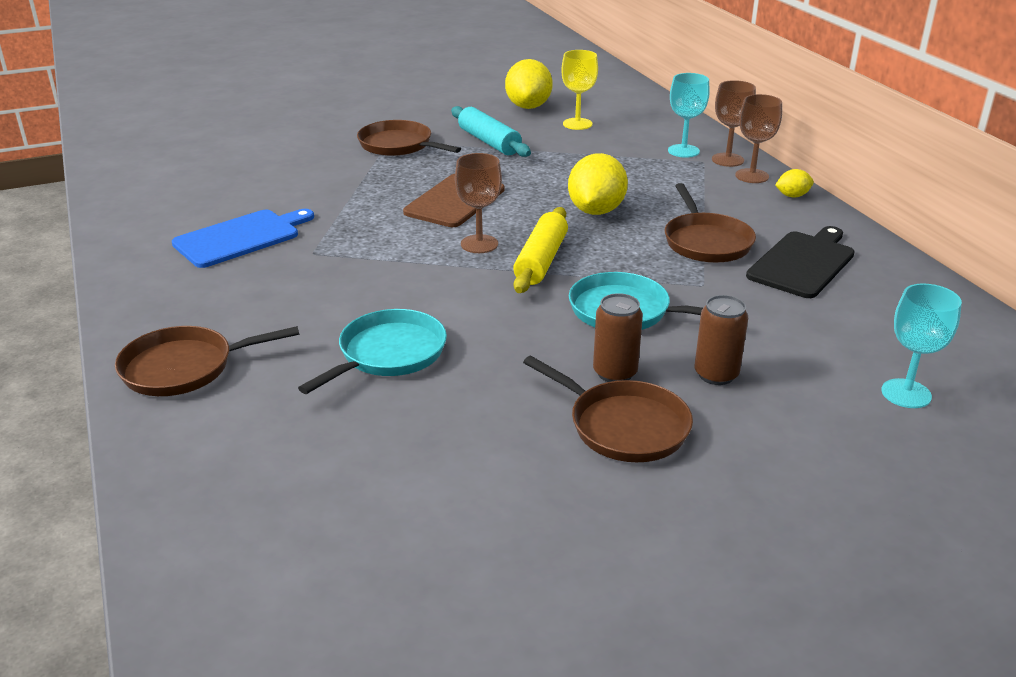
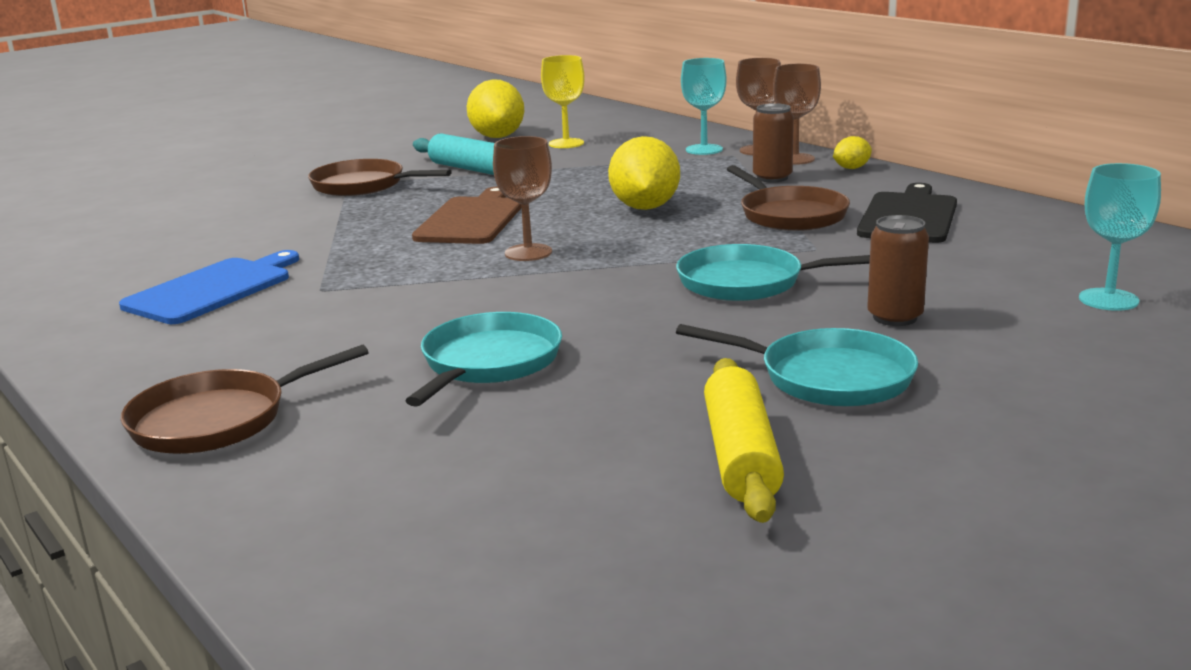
camera: 15 degrees left, 10 degrees down
yellow rolling pin [513,207,568,293] -> yellow rolling pin moved to [704,358,784,523]
brown pan [523,356,693,462] -> turquoise pan [676,324,918,406]
brown can [593,293,643,382] -> brown can moved to [753,103,794,182]

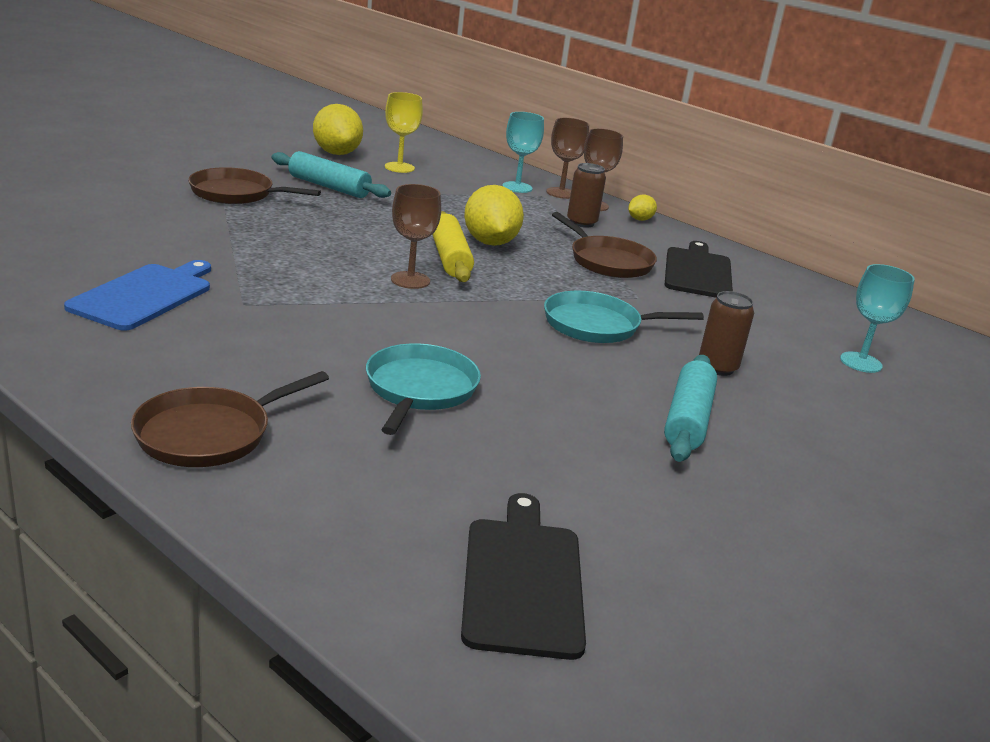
camera: 15 degrees left, 5 degrees up
brown cutting board [412,187,522,244] -> none
turquoise pan [676,324,918,406] -> turquoise rolling pin [664,355,717,462]
yellow rolling pin [704,358,784,523] -> yellow rolling pin moved to [432,211,474,282]
none -> black cutting board [461,493,586,660]

